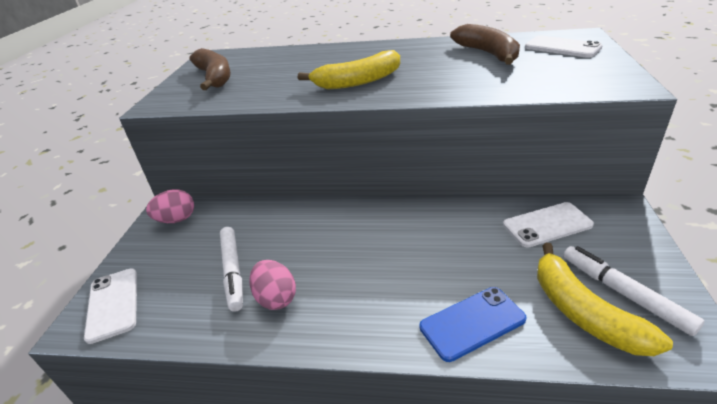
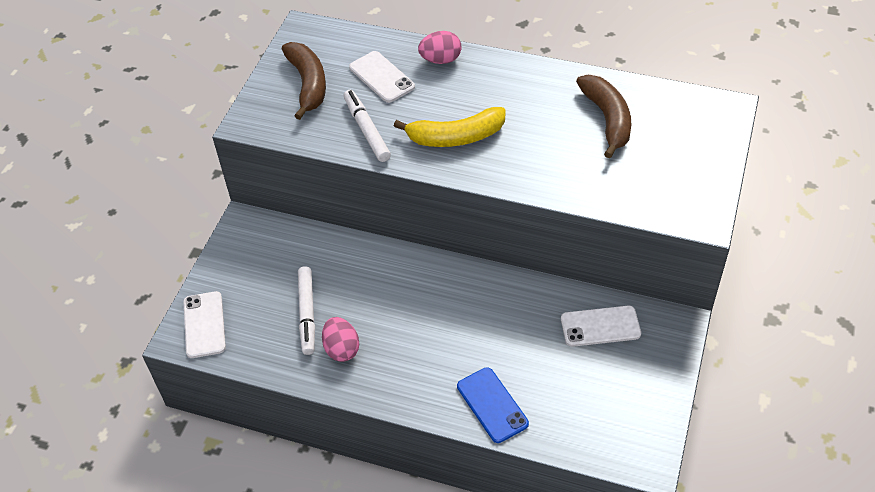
camera: 10 degrees right, 15 degrees up
pink egg [146,189,194,223] -> pink egg moved to [418,31,462,64]
blue phone [420,287,527,362] -> blue phone turned 75 degrees clockwise [457,367,529,443]
white phone [525,35,603,58] -> white phone moved to [349,51,415,103]
yellow banana [537,243,673,356] -> none
white marker [563,246,704,336] -> white marker moved to [344,90,391,162]

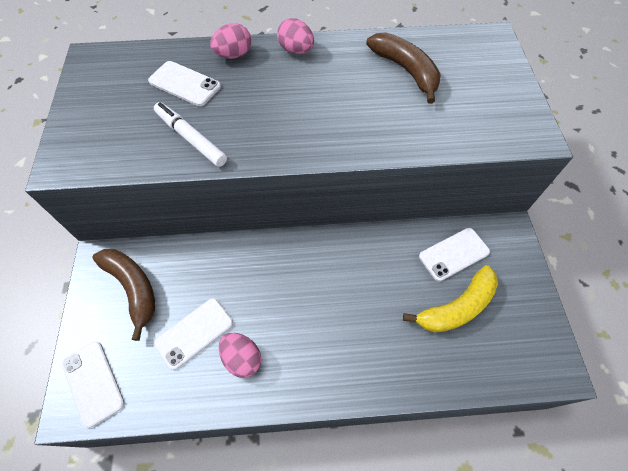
camera: 25 degrees left, 10 degrees up
brown banana [282,42,326,120] -> brown banana moved to [92,249,155,341]
white marker [298,266,315,355] -> white phone [154,298,233,370]
yellow banana [394,107,506,147] -> yellow banana moved to [403,265,498,333]
blue phone [457,367,529,443] -> none
none -> pink egg [277,18,314,54]

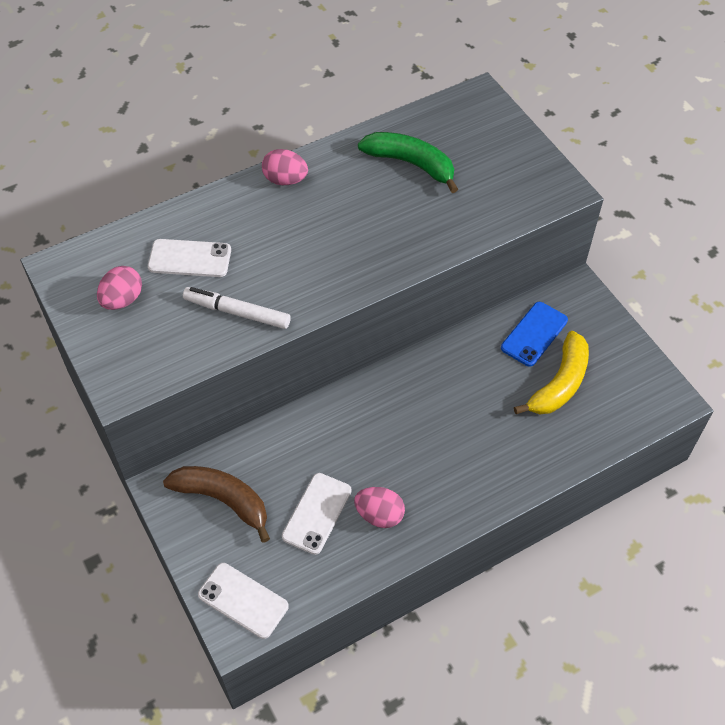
camera: 25 degrees left, 5 degrees down
pink egg [210,23,251,59] -> pink egg moved to [97,266,142,310]
brown banana [366,32,441,104] -> green banana [358,132,458,193]
white phone [419,228,490,281] -> blue phone [501,302,568,367]

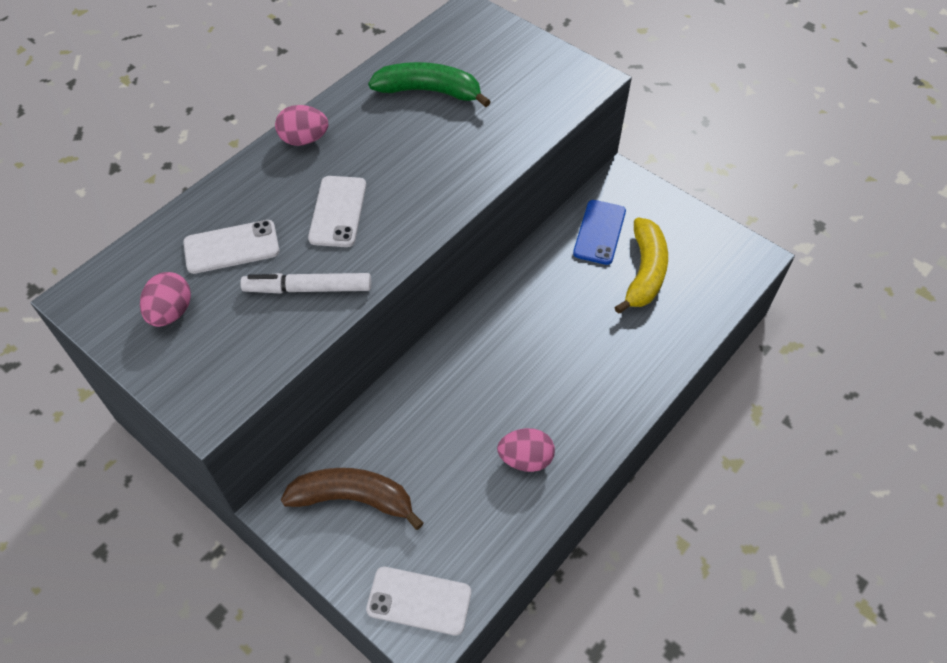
camera: 20 degrees left, 0 degrees up
white phone [282,473,351,555] -> white phone moved to [308,176,366,247]

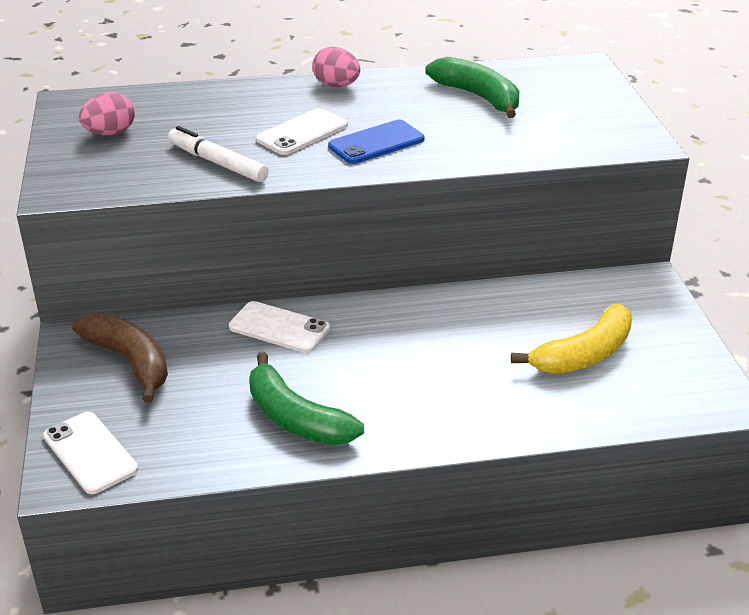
camera: 40 degrees right, 20 degrees down
white phone [183,220,279,274] -> white phone moved to [229,301,330,353]
pink egg [497,428,555,472] -> green banana [249,352,364,445]
blue phone [573,200,626,265] -> blue phone moved to [328,120,424,164]

